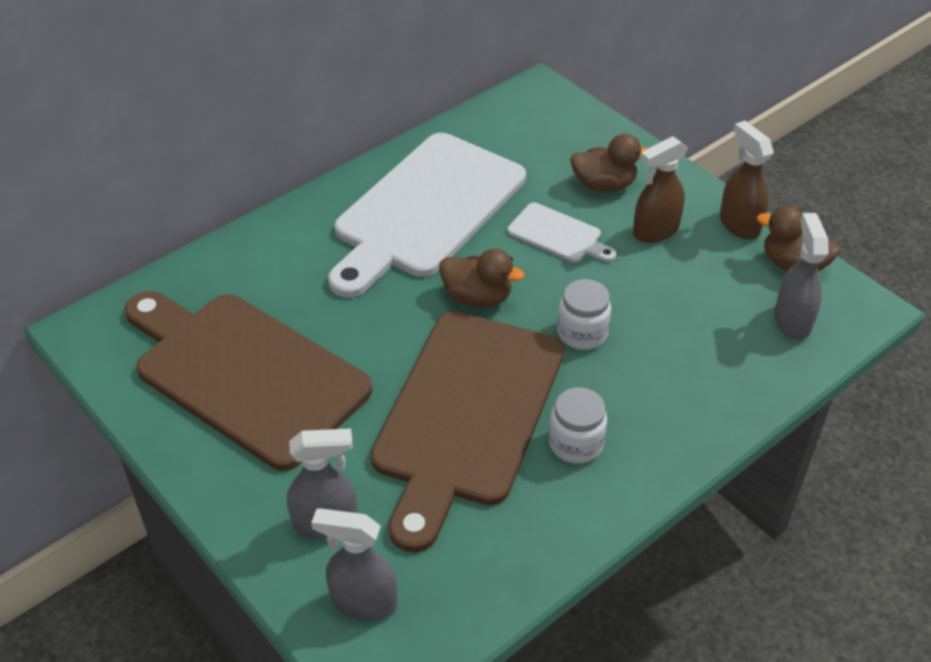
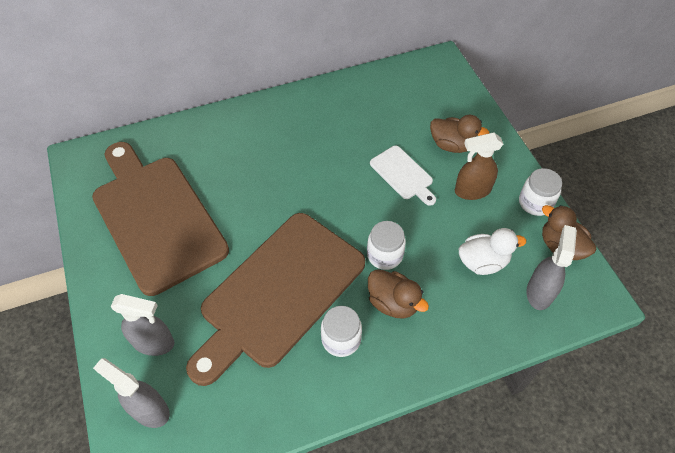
camera: 20 degrees right, 10 degrees up
white cutting board [328,133,526,298] -> none
brown duck [439,249,525,308] -> brown duck moved to [368,269,429,319]
brown spray bottle [720,121,774,240] -> white jar [519,168,562,216]
none -> white duck [459,228,526,275]

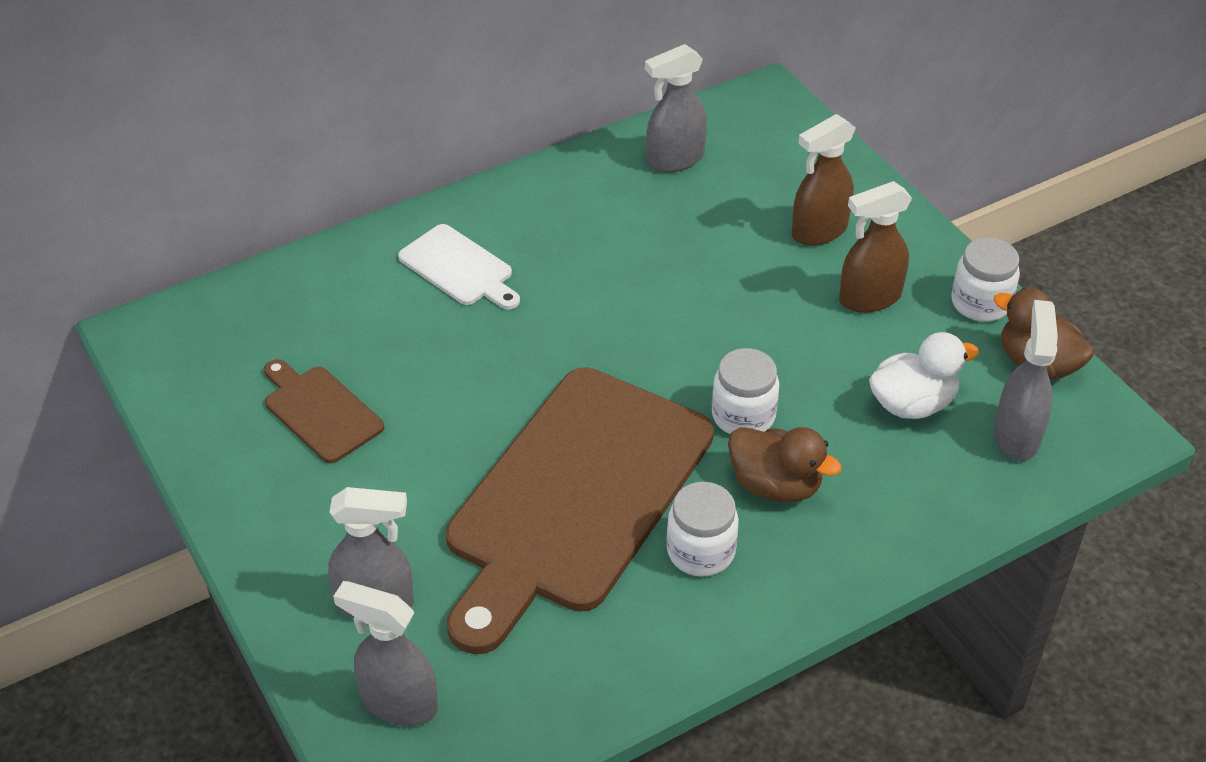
camera: 10 degrees left, 10 degrees down
brown cutting board [92,142,229,296] -> brown cutting board [264,359,384,463], size x0.44
white cutting board [370,146,436,206] -> white cutting board moved to [398,224,520,310]
brown duck [430,115,489,153] -> brown spray bottle [792,114,856,246]
none -> grey spray bottle [645,44,707,172]

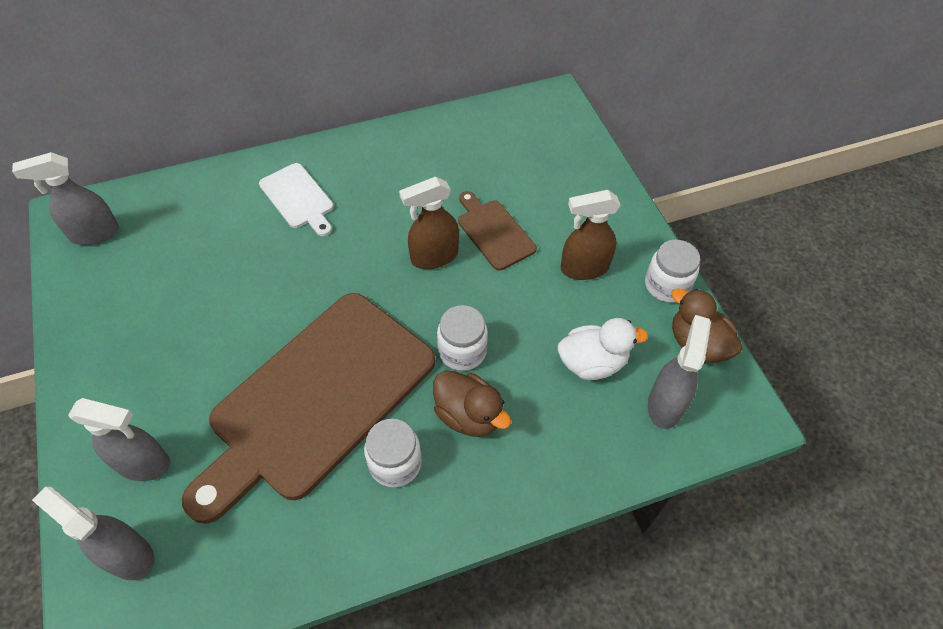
camera: 10 degrees right, 10 degrees up
brown cutting board [264,359,384,463] -> brown cutting board moved to [458,191,537,271]
grey spray bottle [645,44,707,172] -> grey spray bottle moved to [12,152,119,245]
brown spray bottle [792,114,856,246] -> brown spray bottle moved to [399,177,459,269]

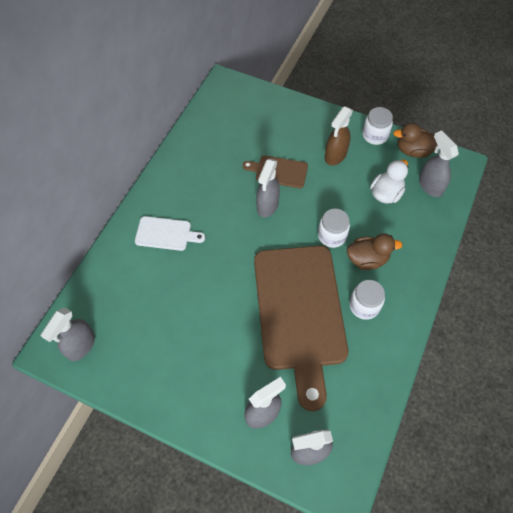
camera: 45 degrees left, 5 degrees up
brown spray bottle [399,177,459,269] -> grey spray bottle [256,159,280,218]

